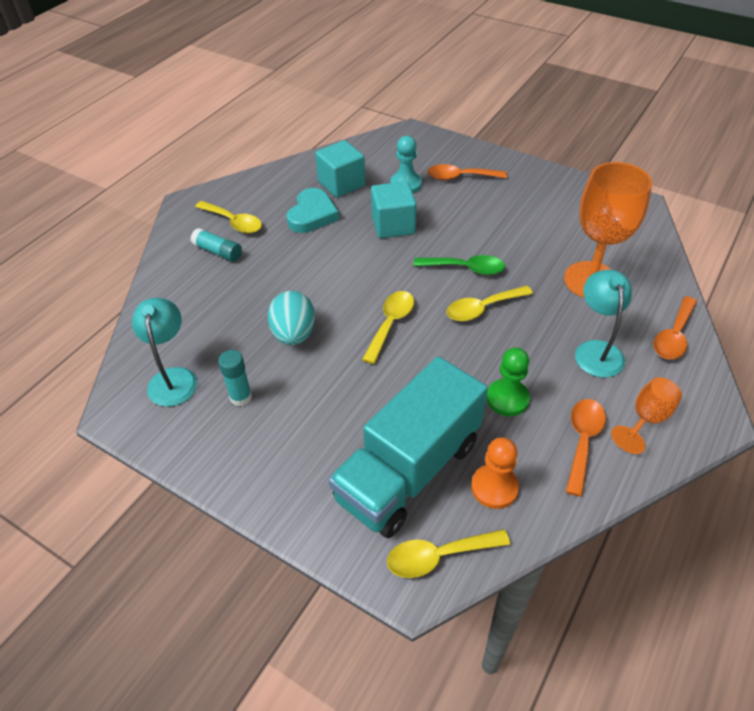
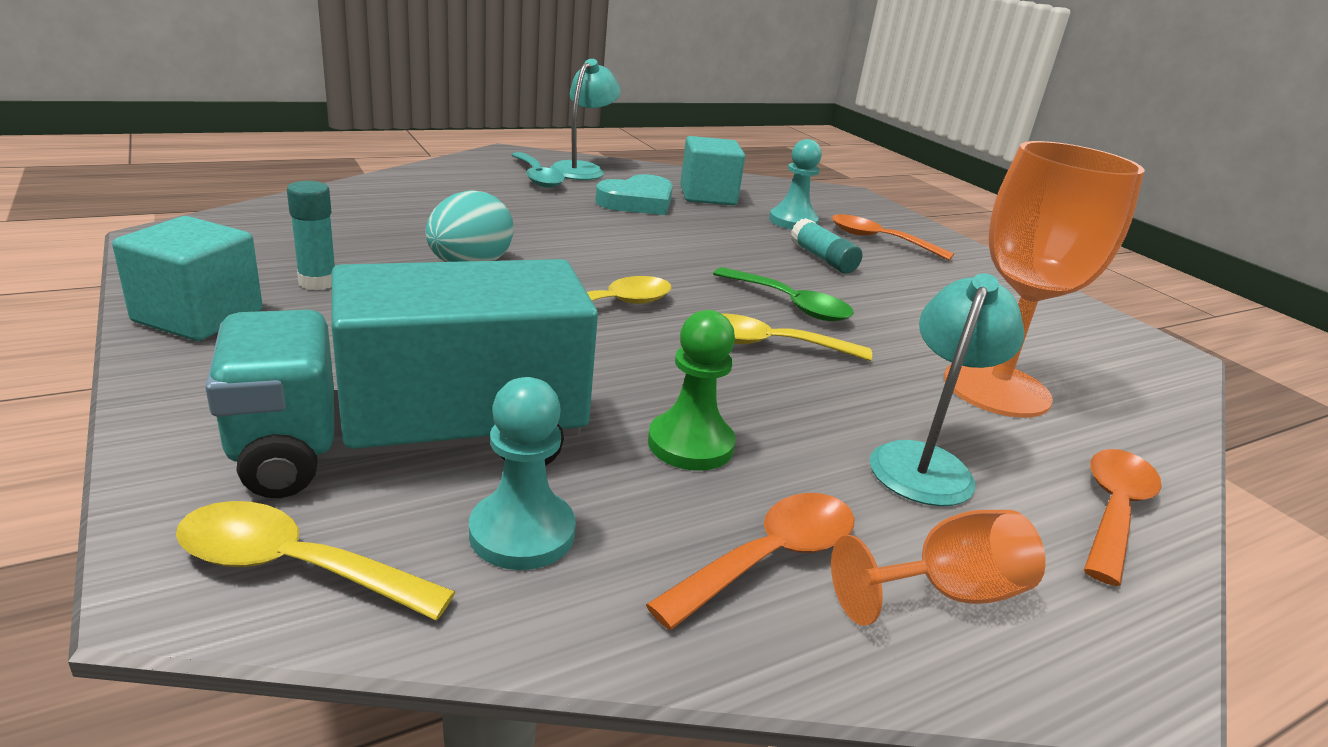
camera: 25 degrees right, 20 degrees down
turquoise lamp [132,298,197,406] -> turquoise lamp moved to [550,59,621,180]
turquoise glue stick [191,228,242,262] -> turquoise glue stick moved to [791,218,862,273]
yellow spoon [195,201,262,233] -> turquoise spoon [512,152,565,188]
turquoise cube [371,181,416,238] -> turquoise cube moved to [112,216,263,341]
orange pawn [471,437,519,509] -> turquoise pawn [469,377,576,570]
orange spoon [654,296,697,359] -> orange spoon turned 150 degrees clockwise [1084,449,1162,586]

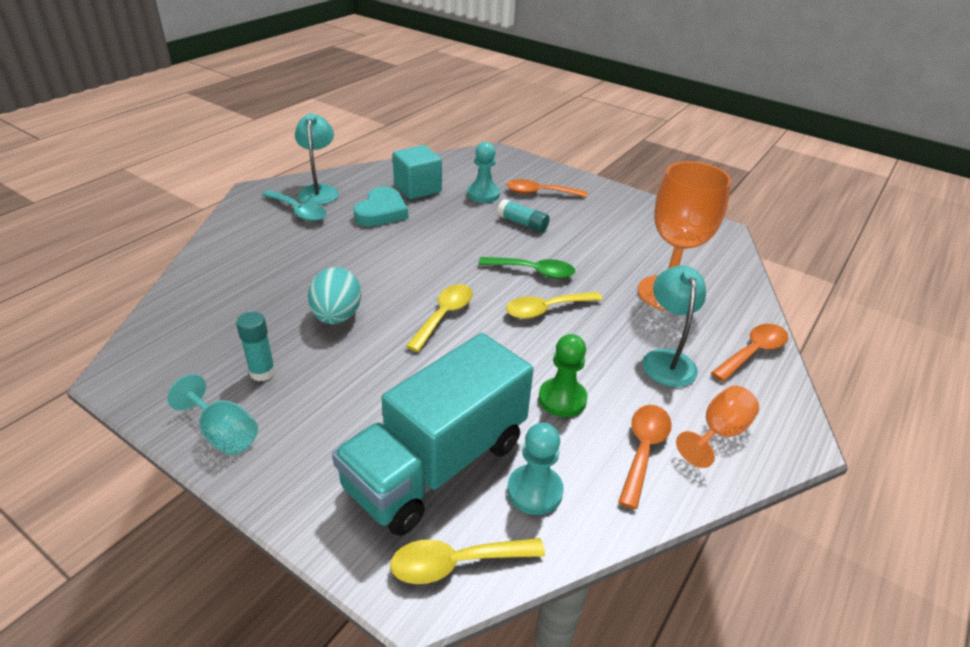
camera: 25 degrees left, 10 degrees up
turquoise cube [112,216,263,341] -> turquoise goblet [167,374,258,455]
orange spoon [1084,449,1162,586] -> orange spoon turned 45 degrees clockwise [711,324,788,381]

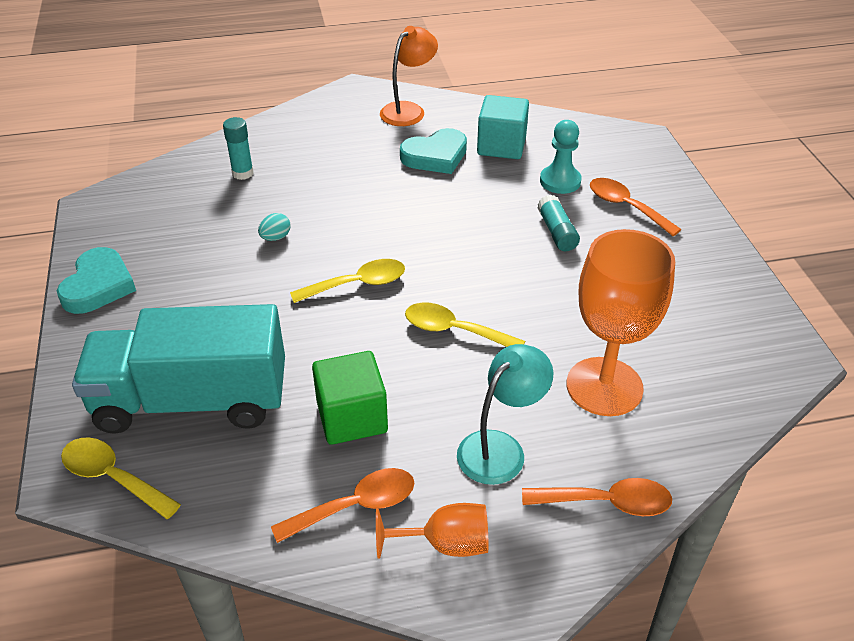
camera: 45 degrees right, 5 degrees up
turquoise goblet [167,374,258,455] -> turquoise heart [57,247,136,314]
turquoise glue stick [236,312,276,382] -> turquoise glue stick moved to [223,117,254,180]
turquoise spoon [262,190,326,222] -> none
turquoise lamp [295,113,339,205] -> orange lamp [380,26,438,126]
turquoise egg [308,267,361,324] -> turquoise egg [258,213,291,241], size x0.50
green spoon [478,257,575,279] -> none
turquoise pawn [508,423,564,515] -> none
green pawn [539,334,588,417] -> green cube [312,351,388,445]

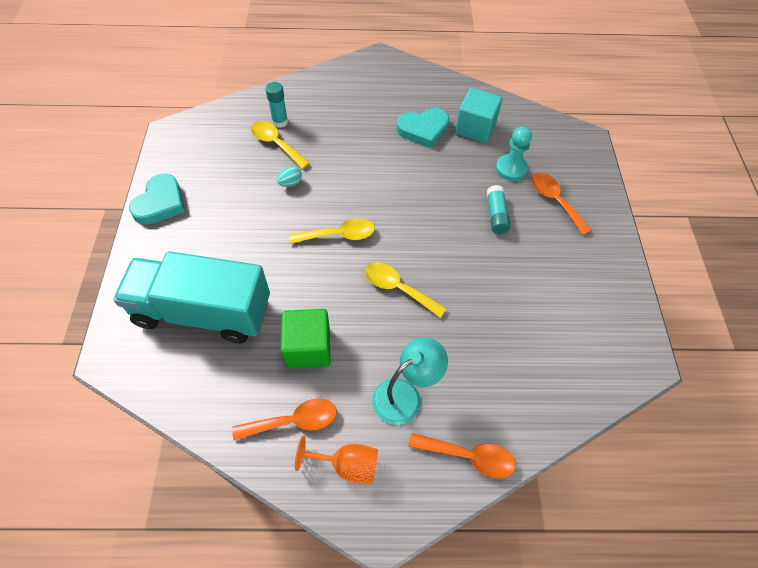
camera: 10 degrees right, 15 degrees up
yellow spoon [61,437,181,519] -> yellow spoon moved to [251,121,310,169]
orange lamp [380,26,438,126] -> none
orange goblet [567,229,675,416] -> none

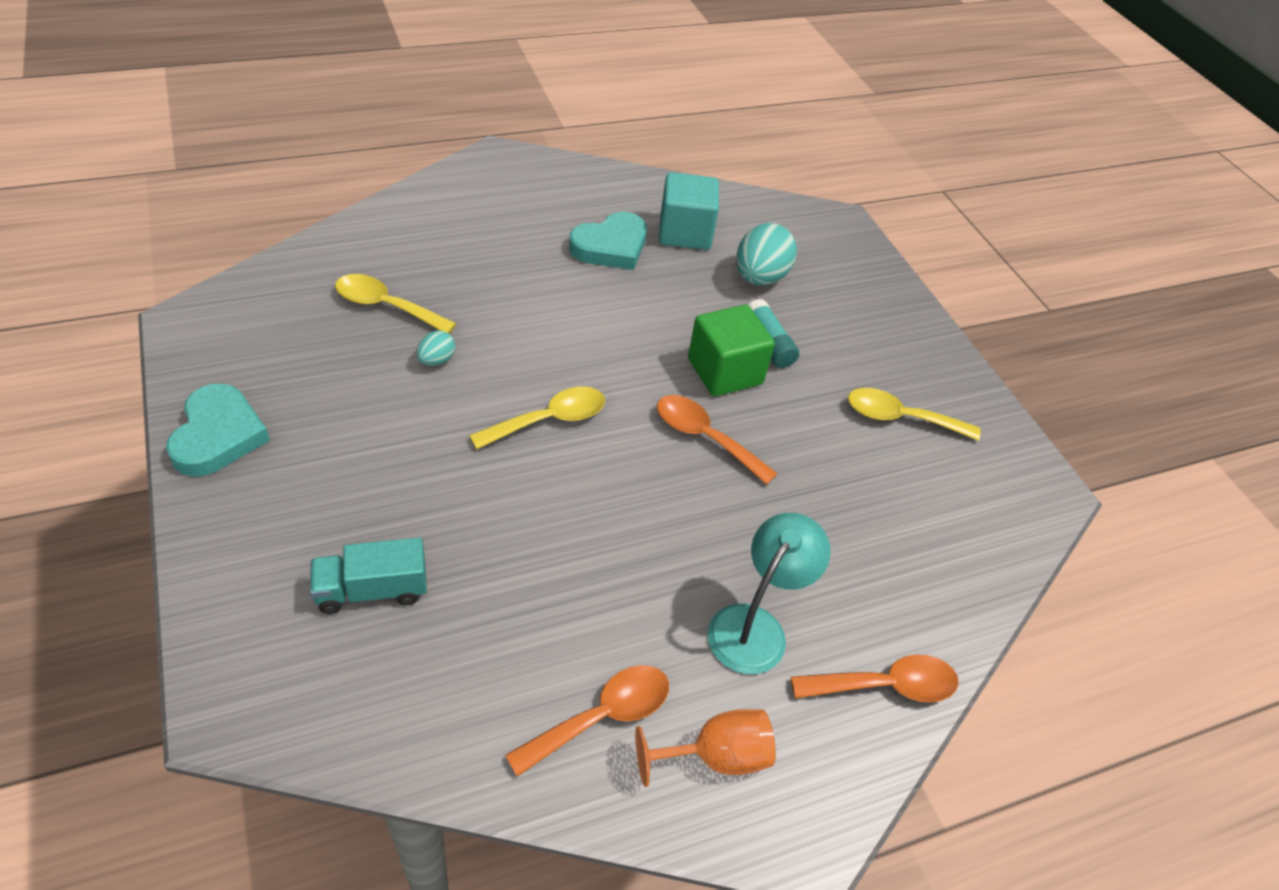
camera: 25 degrees left, 10 degrees down
turquoise truck [113,251,270,343] -> turquoise truck [310,537,427,614], size x0.46
turquoise glue stick [266,82,288,128] -> none
green cube [281,309,330,368] -> green cube moved to [688,305,775,396]
yellow spoon [365,262,447,318] -> yellow spoon moved to [848,388,980,441]
turquoise pawn [496,127,532,181] -> turquoise egg [736,223,797,285]
orange spoon [532,173,592,235] -> orange spoon moved to [657,395,778,485]

